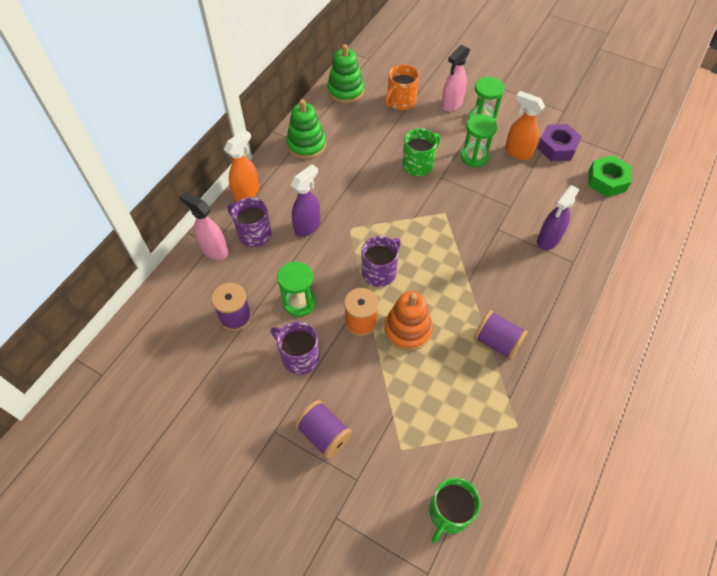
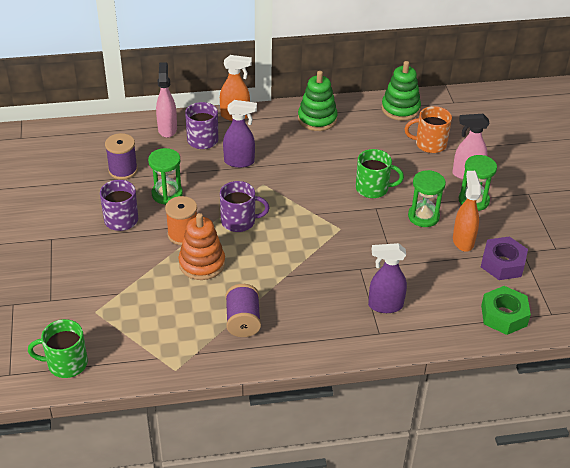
camera: 50 degrees right, 15 degrees down
purple spool [294,400,352,459] -> none

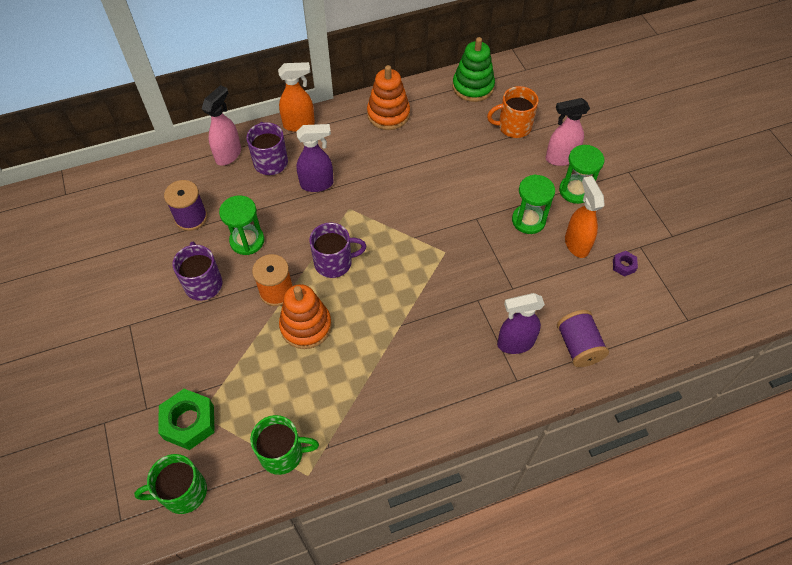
camera: 10 degrees left, 15 degrees up
pink spray bottle [156,62,177,138] -> pink spray bottle turned 45 degrees clockwise [202,85,241,166]
purple spool [226,284,261,337] -> purple spool moved to [557,310,609,367]
green stacking toy [298,71,338,131] -> orange stacking toy [367,65,410,130]
green mug [356,149,404,198] -> green mug moved to [250,415,319,475]
purple nut [481,236,528,280] -> purple nut [613,251,638,277], size x0.50
green nut [481,286,531,335] -> green nut moved to [158,389,215,450]

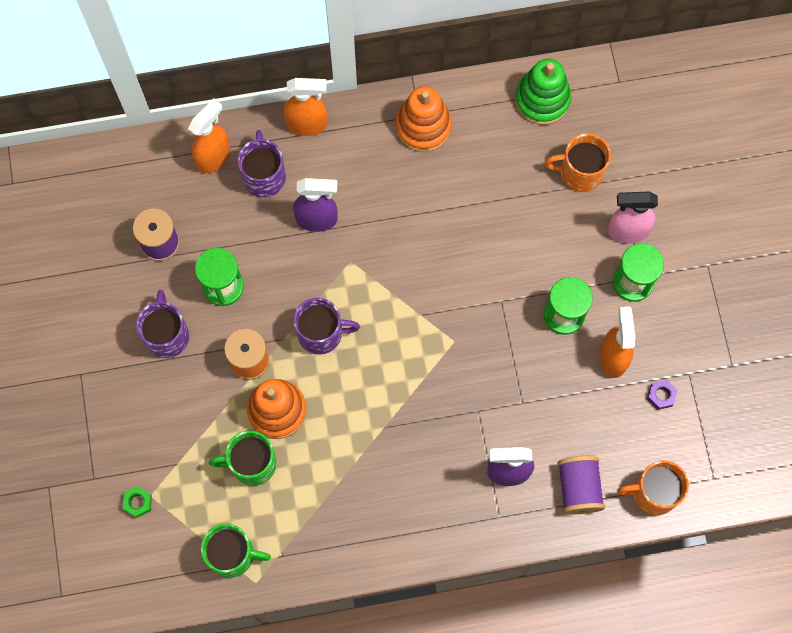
camera: 10 degrees right, 15 degrees up
green mug [134,454,207,514] -> green mug moved to [209,431,277,486]
green nut [158,389,215,450] -> green nut [122,486,152,518], size x0.50
pink spray bottle [202,85,241,166] -> orange spray bottle [188,99,230,173]
none -> orange mug [617,460,689,515]

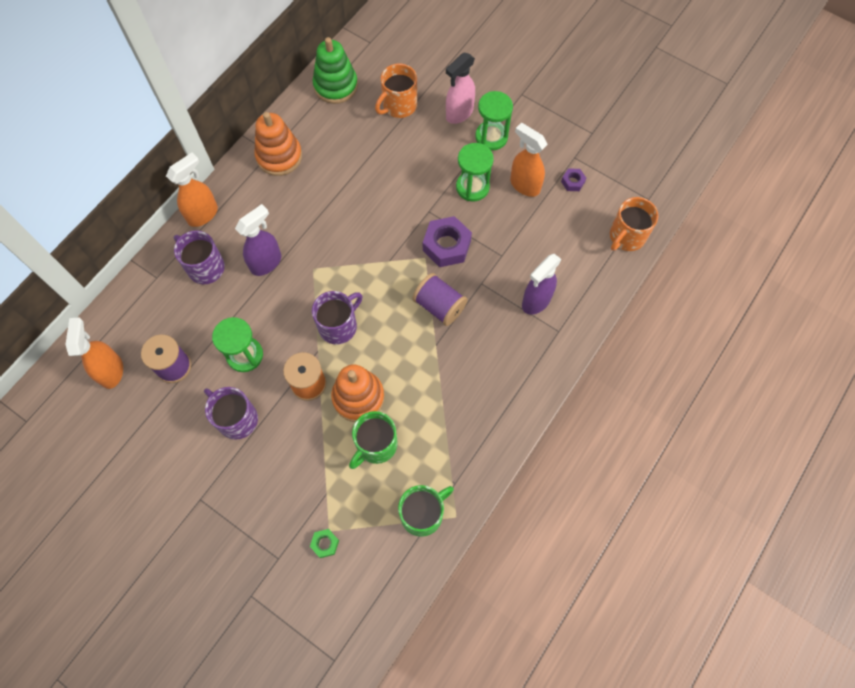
camera: 45 degrees left, 5 degrees down
orange spray bottle [188,99,230,173] -> orange spray bottle moved to [65,317,123,389]
purple spool [557,456,605,514] -> purple spool moved to [412,273,468,326]
none -> purple nut [423,216,472,267]

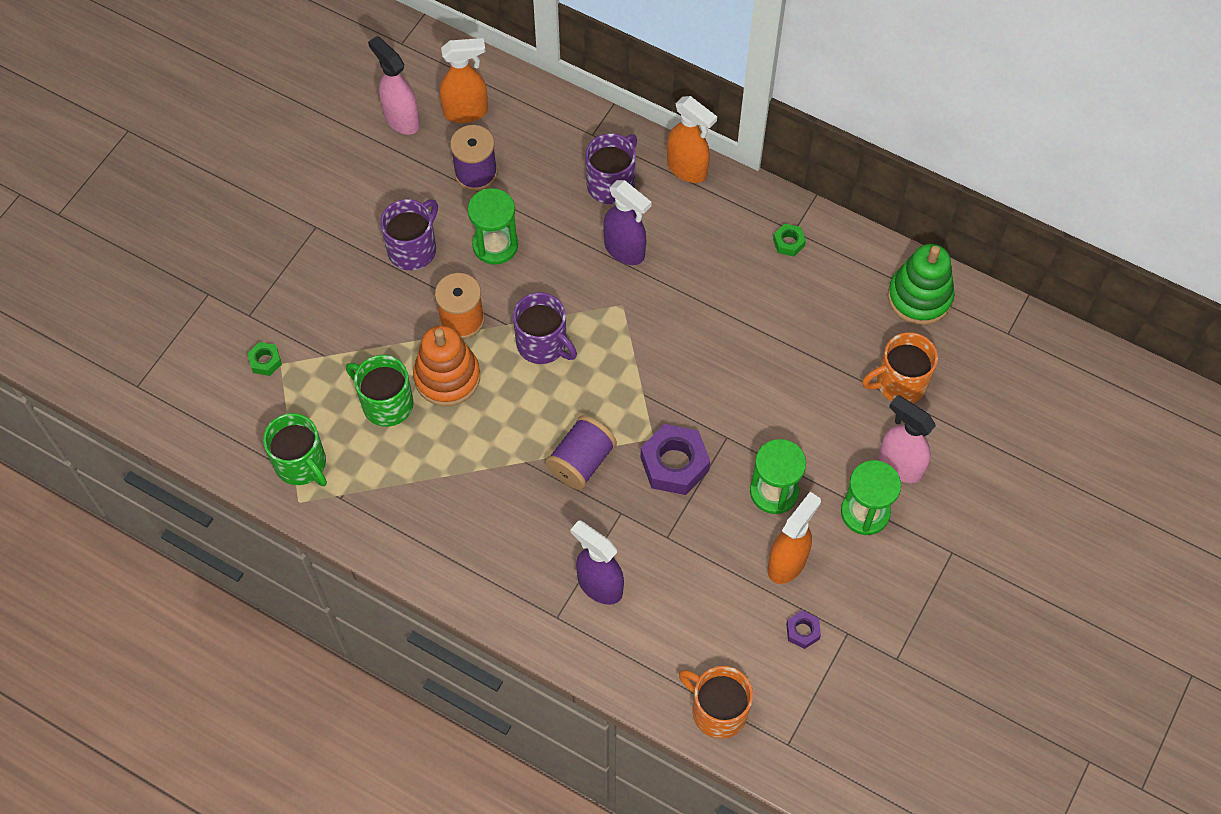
camera: 85 degrees right, 5 degrees down
orange stacking toy [254,112,302,176] -> green nut [773,224,806,257]
orange mug [375,64,417,118] -> orange mug turned 60 degrees counterclockwise [862,332,938,403]
none -> pink spray bottle [368,36,420,135]

